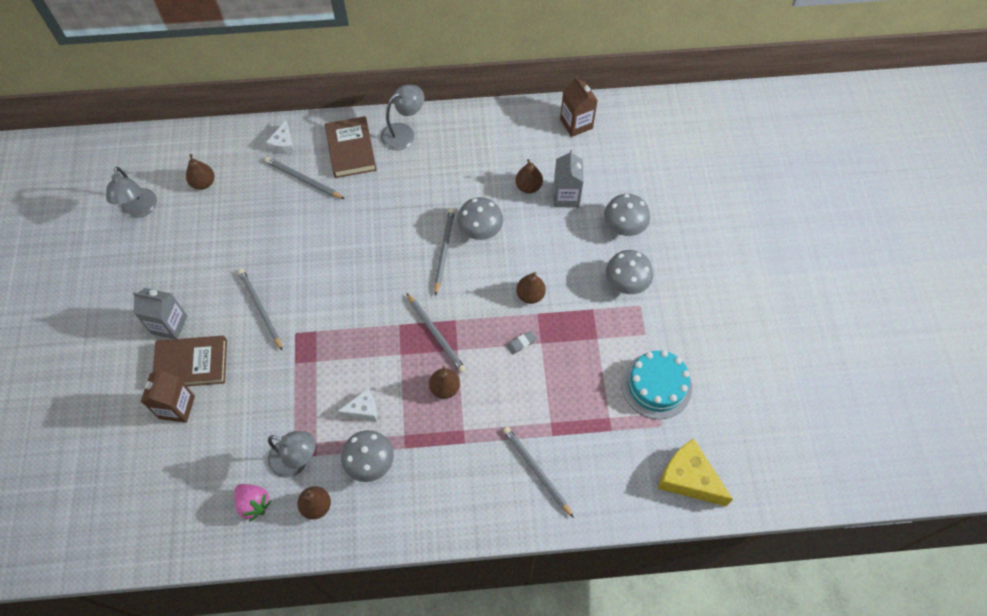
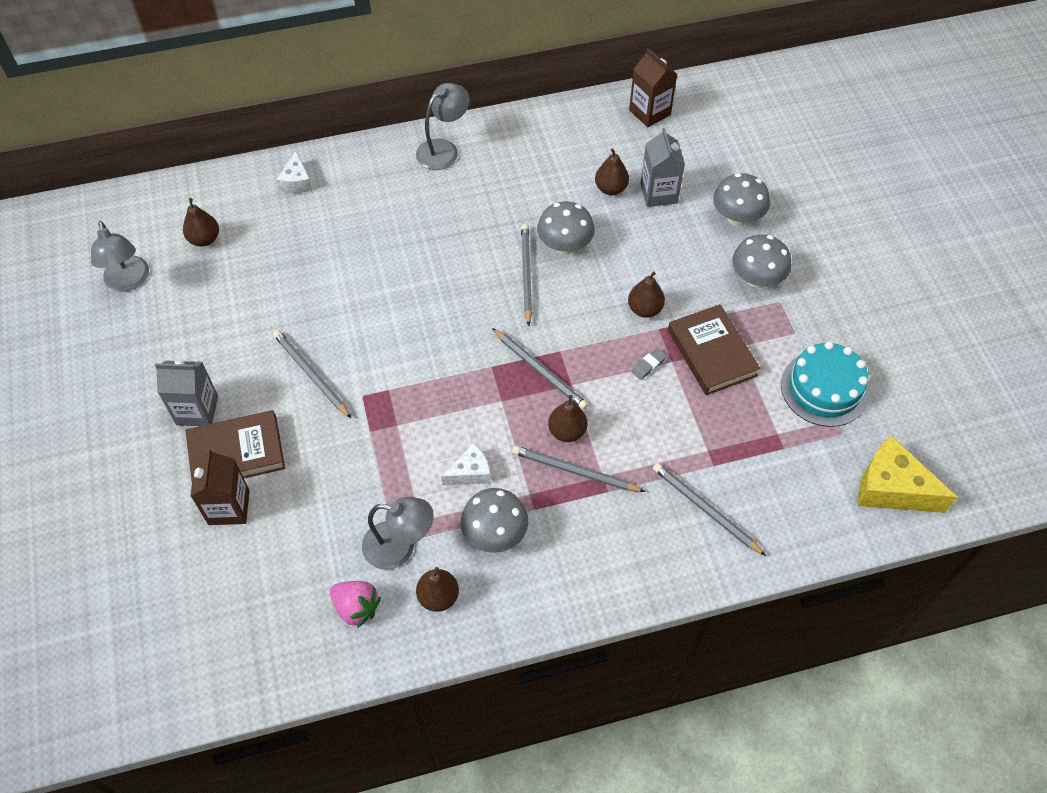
camera: 10 degrees left, 5 degrees down
grey pencil [265,157,344,199] -> grey pencil moved to [512,445,646,492]
brown book [325,116,377,178] -> brown book moved to [668,304,761,395]

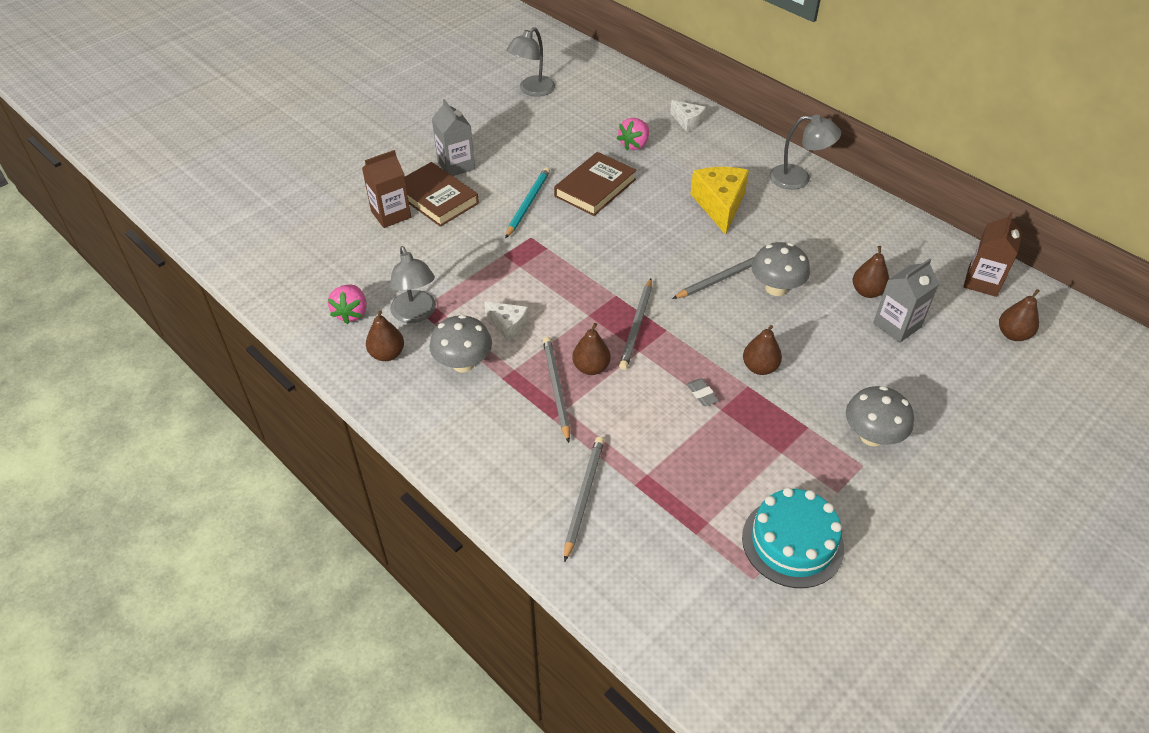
camera: 60 degrees right, 10 degrees down
brown pear [183,198,219,247] -> brown pear moved to [999,289,1040,341]
grey pencil [273,330,351,418] -> turquoise pencil [505,167,550,238]
white cheese [276,151,312,193] -> white cheese turned 105 degrees counterclockwise [670,100,706,132]
grey eraser [631,348,666,380] -> grey eraser turned 45 degrees clockwise [687,379,719,406]
brown book [668,304,761,395] -> brown book moved to [554,152,637,216]
grey mushroom [713,173,770,226] -> none
yellow cheese [858,436,958,513] -> yellow cheese moved to [690,167,749,235]
none -> pink strawberry [617,118,649,150]

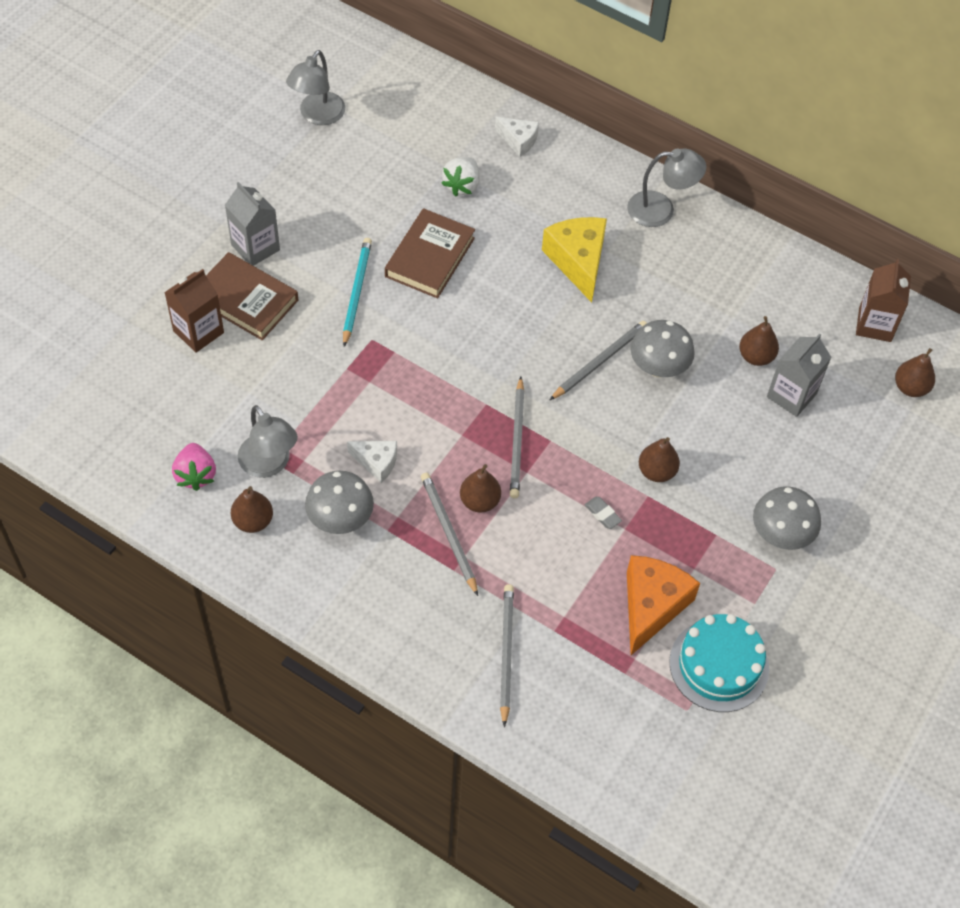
camera: 15 degrees left, 10 degrees up
pink strawberry [617,118,649,150] -> white strawberry [441,157,479,197]
none -> orange cheese [627,555,700,655]

